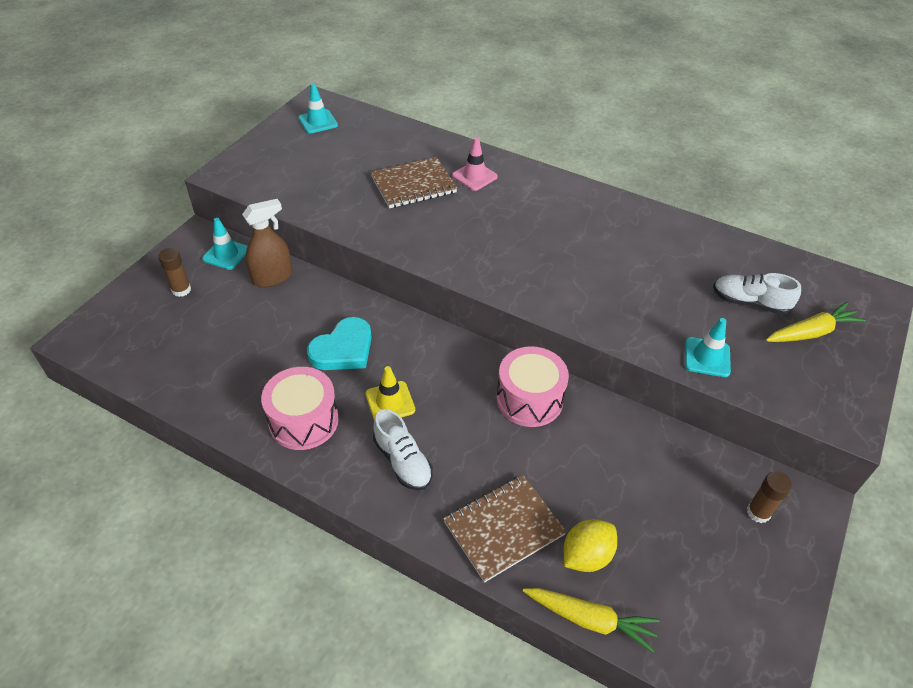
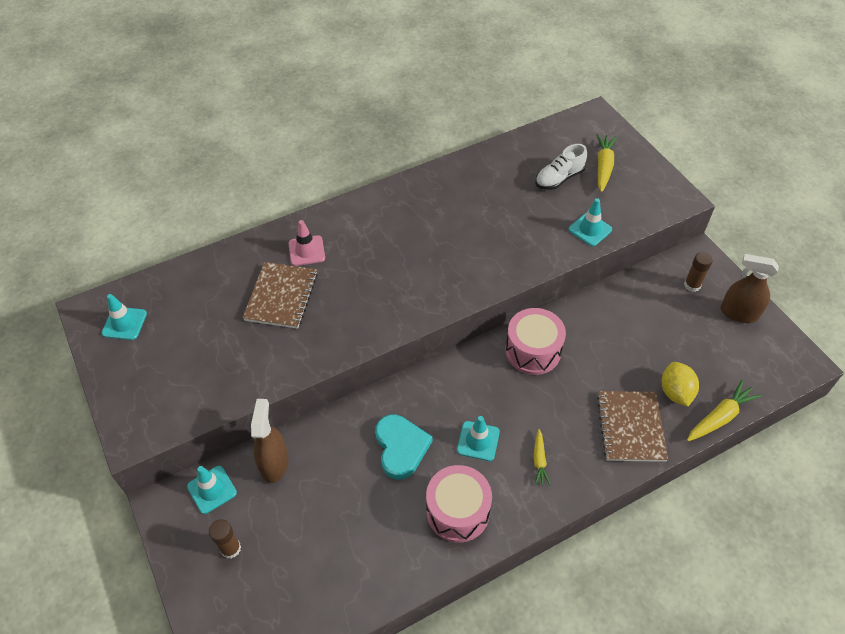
camera: 55 degrees left, 5 degrees up
yellow traffic cone [366,366,415,419] -> turquoise traffic cone [457,416,500,461]
white shoe [373,409,432,490] -> yellow carrot [533,429,550,485]
none -> brown spray bottle [720,254,779,323]

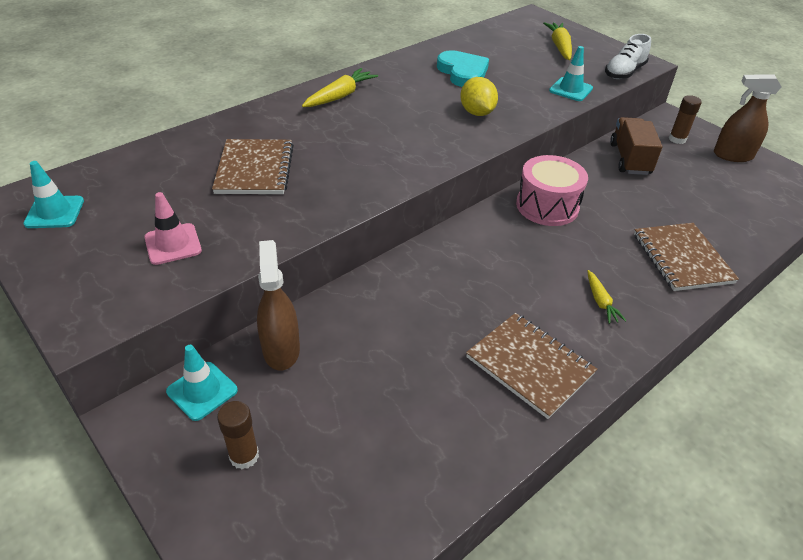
camera: 15 degrees left, 10 degrees down
pink traffic cone [288,220,325,266] -> pink traffic cone moved to [144,192,202,265]
turquoise heart [375,415,433,480] -> turquoise heart moved to [437,50,489,87]
pink drum [426,465,492,543] -> brown notebook [466,313,597,419]
turquoise traffic cone [457,416,500,461] -> none
white shoe [535,144,587,190] -> white shoe moved to [605,34,651,79]
yellow lemon [662,362,699,407] -> yellow lemon moved to [460,77,498,116]
yellow carrot [687,380,762,441] -> yellow carrot moved to [302,68,378,107]
none -> brown truck [610,117,662,175]

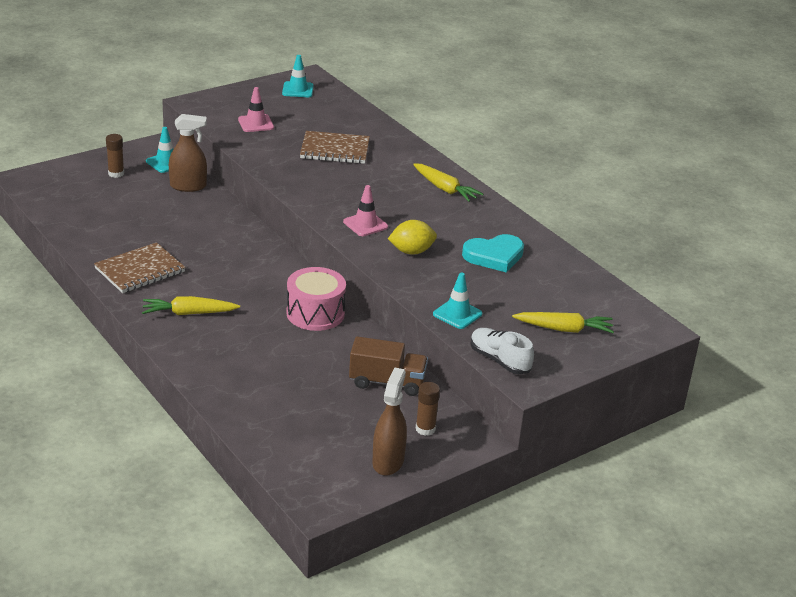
camera: 95 degrees right, 10 degrees down
yellow carrot [587,270,627,324] -> yellow carrot [142,296,240,315], size x1.64
brown notebook [634,223,739,291] -> none
none -> pink traffic cone [343,185,388,236]

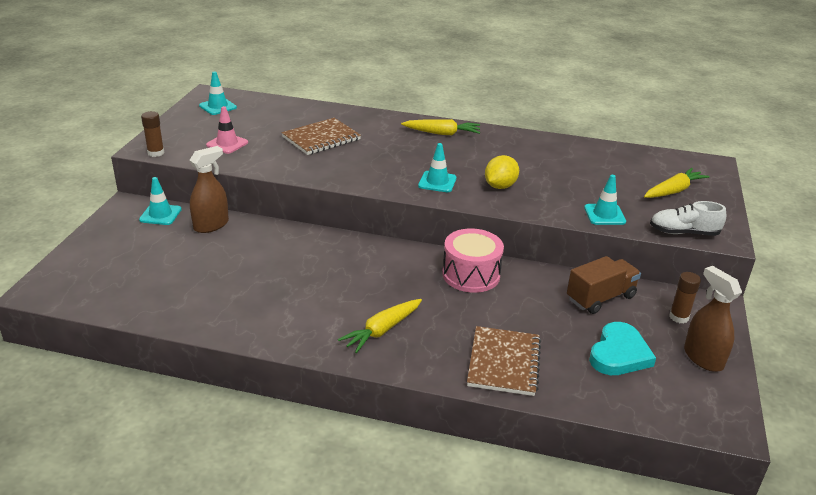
camera: 40 degrees left, 0 degrees up
brown notebook [94,242,185,293] -> brown notebook moved to [467,326,541,396]
brown glue stick [106,134,124,178] -> brown glue stick moved to [141,111,164,157]
pink traffic cone [343,185,388,236] -> turquoise traffic cone [418,143,457,192]
turquoise heart [462,234,524,273] -> turquoise heart moved to [589,322,656,375]

